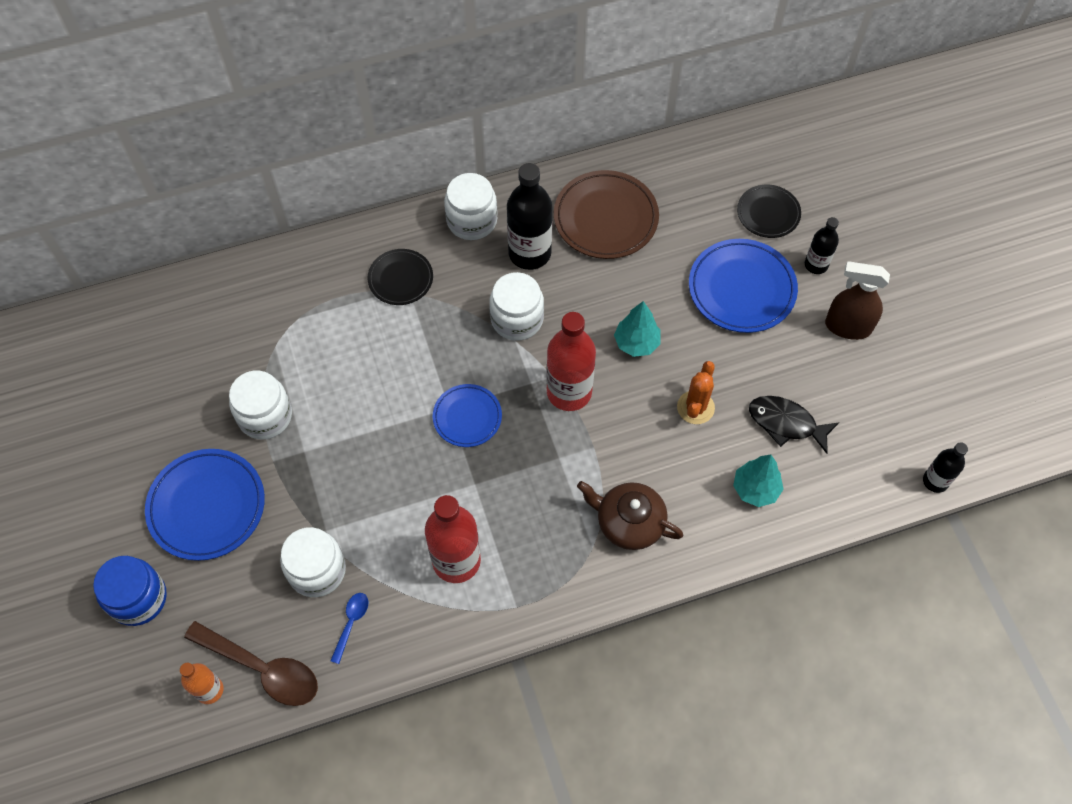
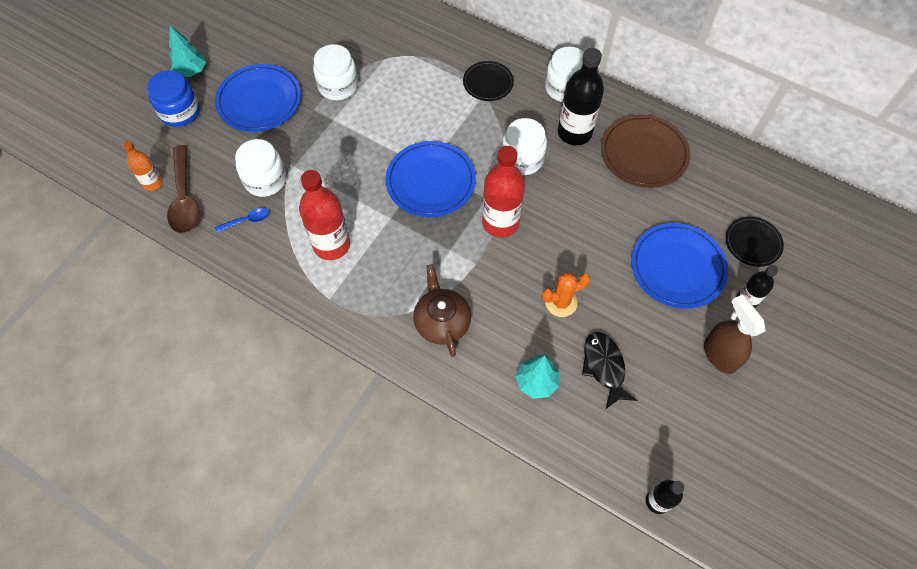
camera: 50 degrees right, 0 degrees up
blue plate [433,384,502,447] -> blue plate [386,141,476,217], size x1.65
turquoise tree [614,301,660,357] -> turquoise tree moved to [169,25,206,77]

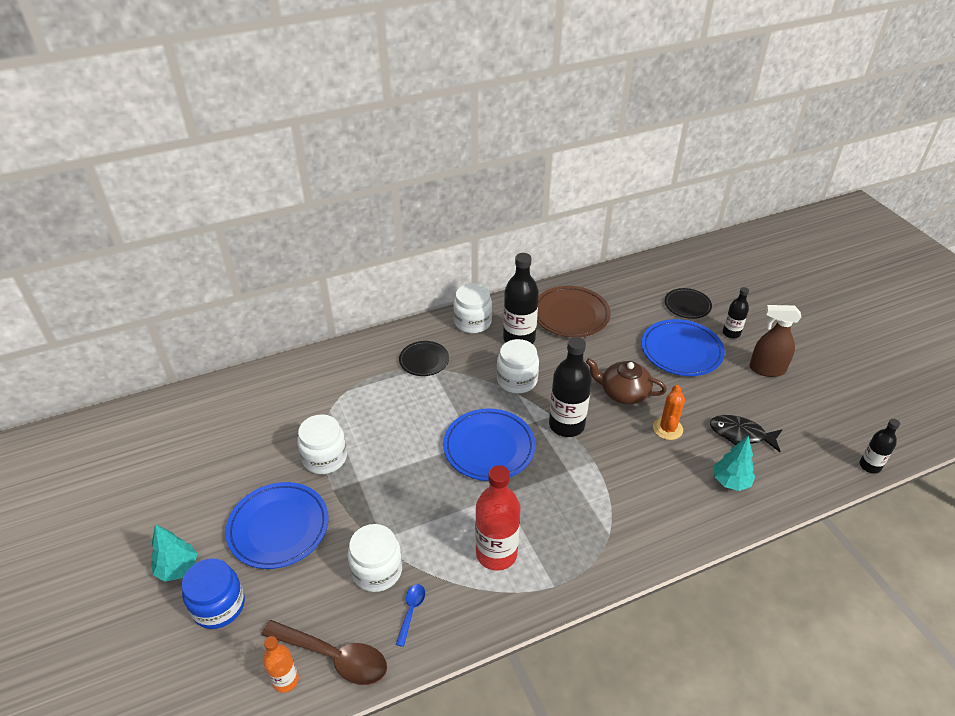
camera: 55 degrees left, 20 degrees down
brown teapot [413,264,471,357] -> brown teapot moved to [586,358,667,404]
red bottle [482,146,525,238] -> black bottle [549,337,592,437]

